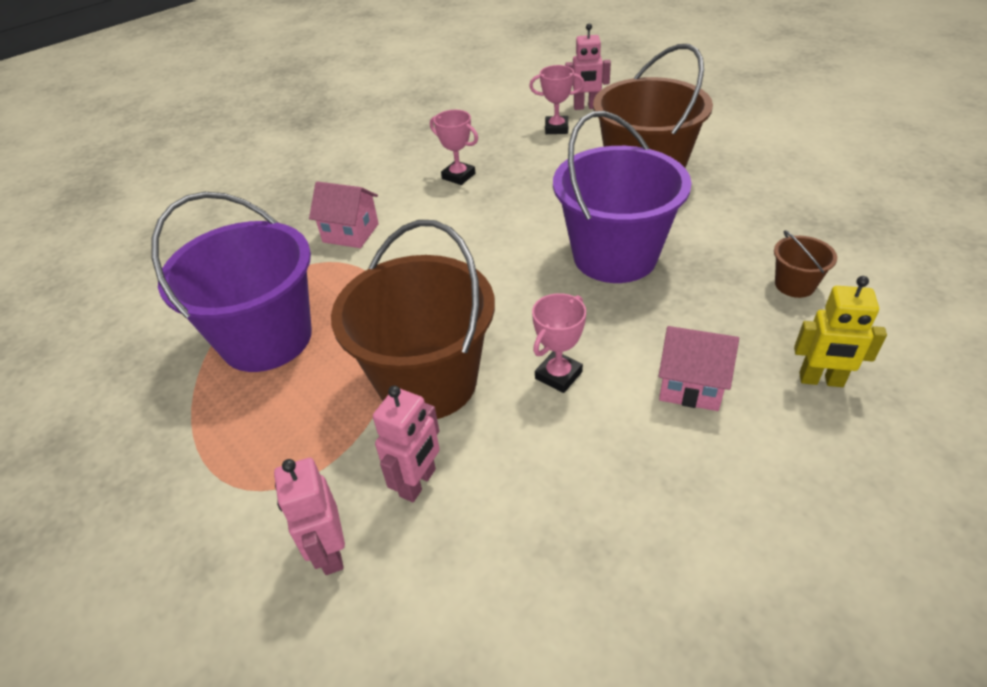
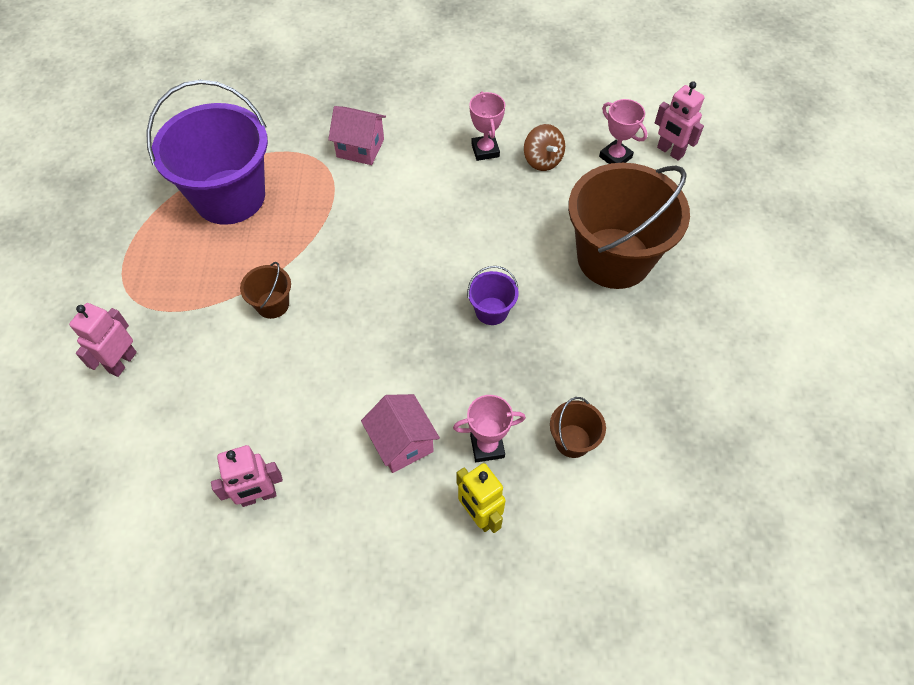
camera: 40 degrees right, 15 degrees up
pink house [309,182,379,248] -> pink house turned 45 degrees counterclockwise [328,106,386,165]
brown bucket [331,220,495,419] -> brown bucket [240,262,291,319], size x0.43
pink robot [373,386,440,502] -> pink robot moved to [211,445,283,507]
pink trophy [532,293,586,393] -> pink trophy moved to [453,395,526,462]
purple bucket [553,111,692,283] -> purple bucket [467,266,519,325], size x0.43
none -> brown spinning top [524,124,565,171]

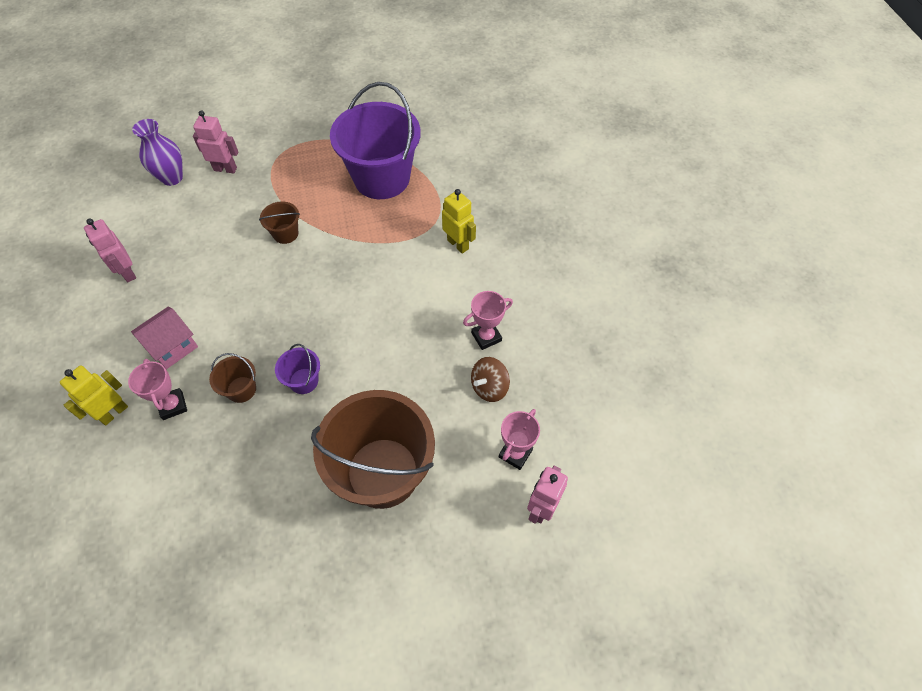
camera: 75 degrees right, 0 degrees up
pink house [328,106,386,165] -> yellow robot [442,189,476,254]
brown bucket [550,397,606,458] -> brown bucket moved to [209,353,256,403]
none -> purple vase [132,119,183,186]

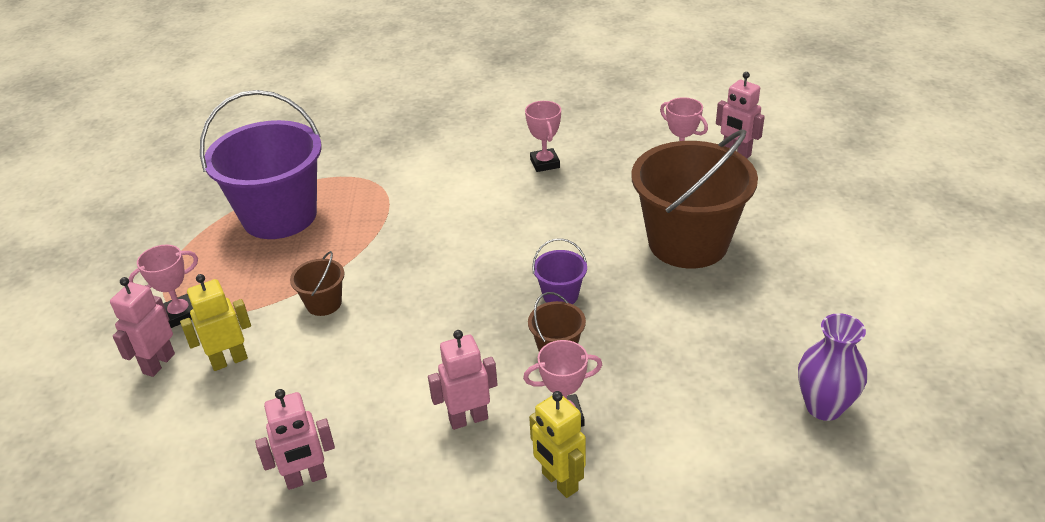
camera: 75 degrees left, 20 degrees down
pink house [131,307,198,369] -> pink robot [428,330,498,430]
purple vase [132,119,183,186] -> purple vase moved to [798,313,867,421]
yellow robot [442,189,476,254] -> yellow robot moved to [180,274,251,371]
brown spinning top [471,357,510,402] -> none
none -> pink trophy [128,244,198,328]

